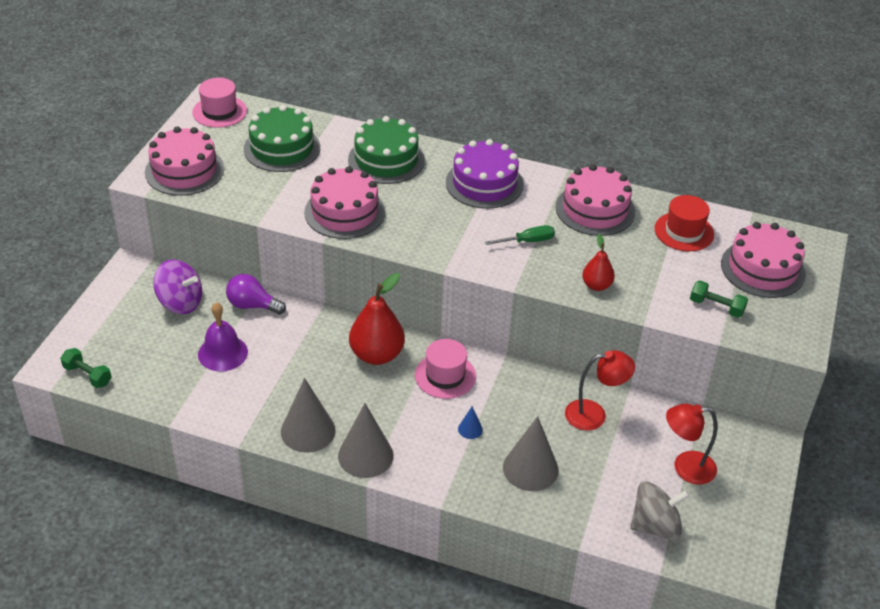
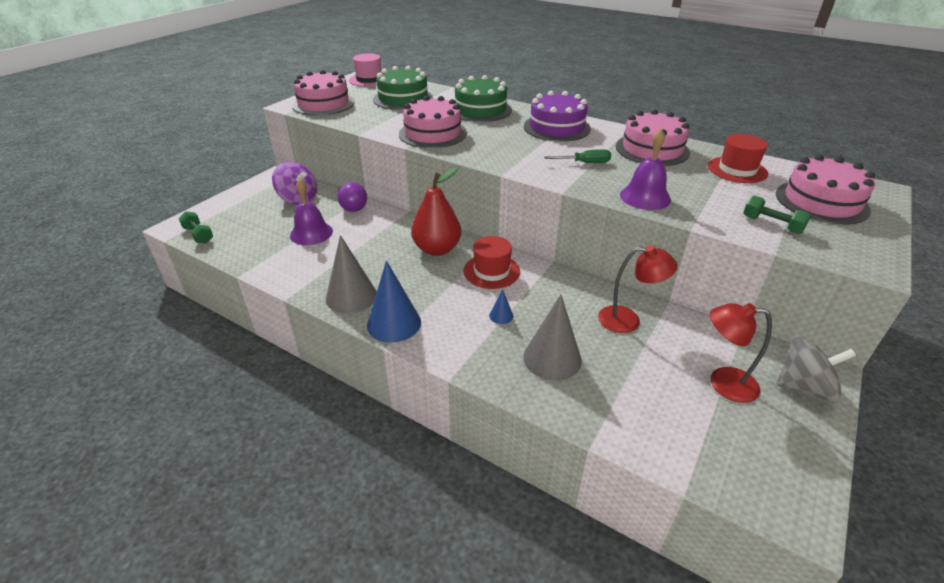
camera: 15 degrees right, 5 degrees down
purple light bulb [226,274,286,314] -> purple light bulb turned 150 degrees counterclockwise [337,182,367,212]
grey cone [338,403,394,478] -> blue cone [367,260,421,343]
pink hat [415,339,476,399] -> red hat [464,236,520,289]
red pear [582,234,615,291] -> purple bell [620,129,671,210]
grey spinning top [630,481,690,541] -> grey spinning top moved to [777,336,856,402]

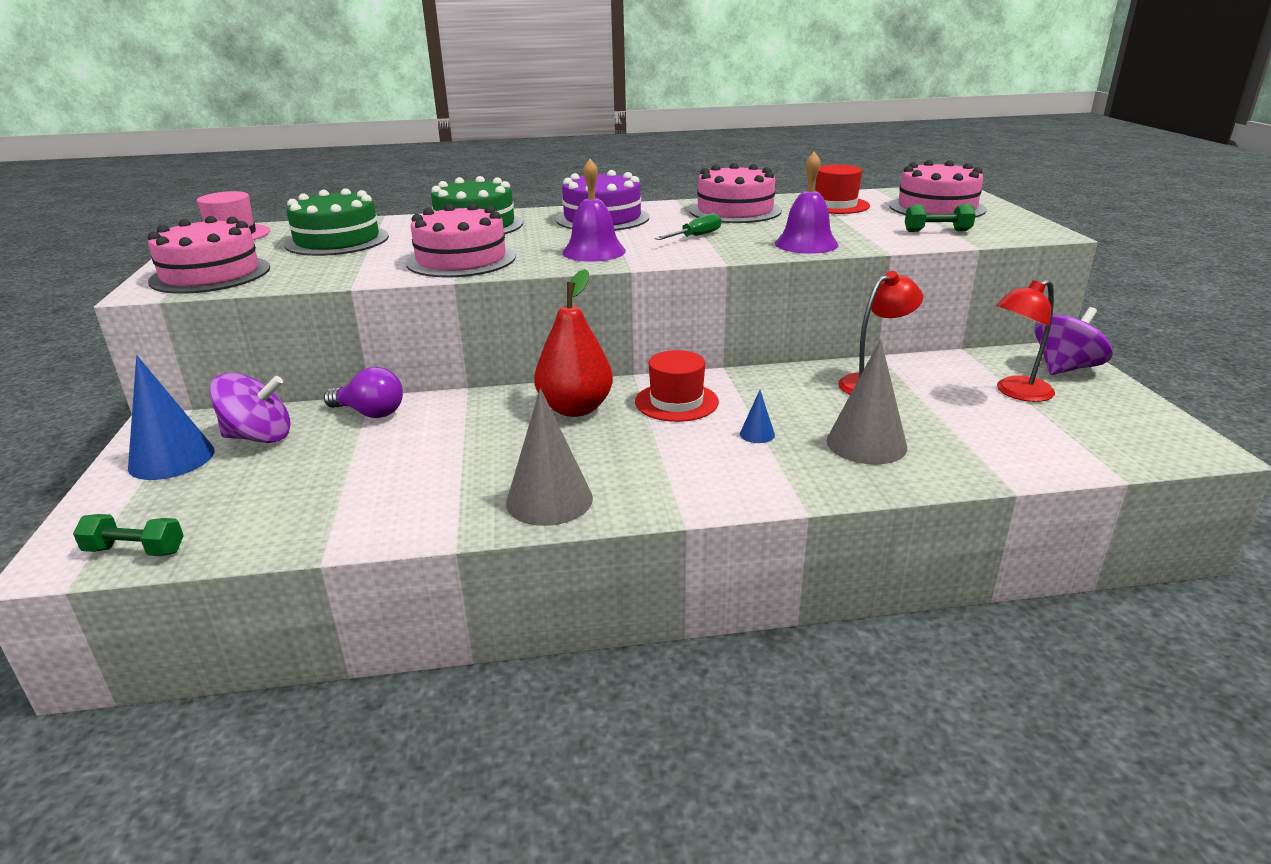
camera: 40 degrees left, 10 degrees down
purple bell [290,179,333,245] -> purple bell moved to [563,159,626,262]
blue cone [367,260,421,343] -> blue cone moved to [128,355,215,480]
grey spinning top [777,336,856,402] -> purple spinning top [1034,307,1112,375]

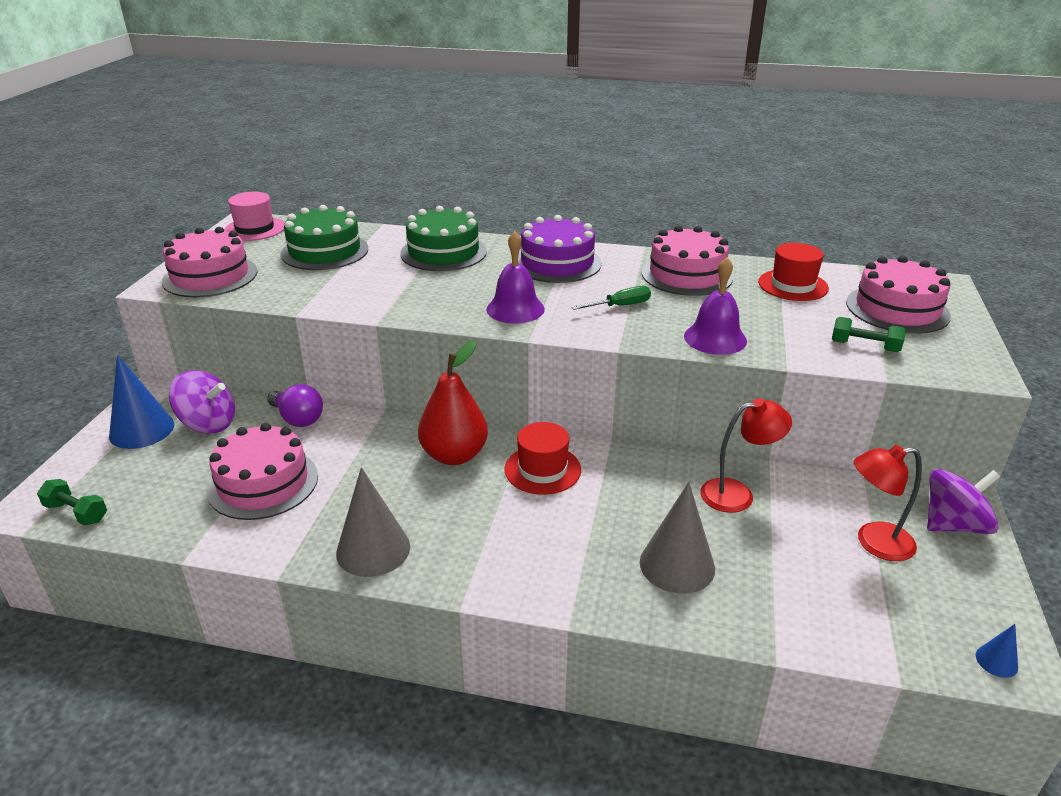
camera: 20 degrees right, 5 degrees up
pink cake [406,203,516,278] -> pink cake moved to [207,423,318,520]
blue cone [740,390,775,443] -> blue cone moved to [976,624,1018,678]

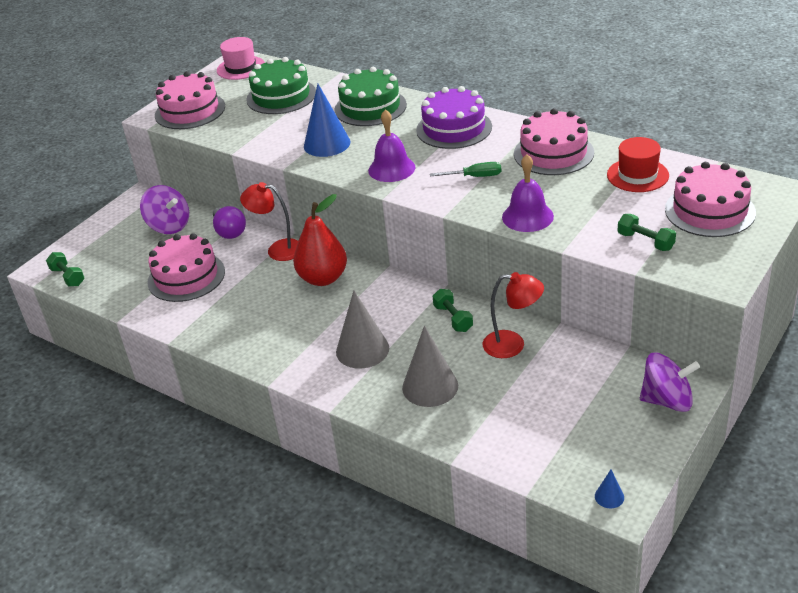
camera: 25 degrees right, 5 degrees up
blue cone [109,355,174,449] -> blue cone moved to [304,84,350,157]
grey cone [336,467,410,577] -> grey cone moved to [336,290,389,369]
red hat [504,422,581,495] -> none
red lamp [854,445,922,561] -> red lamp moved to [240,182,298,261]
none -> green dumbbell [433,289,473,332]

